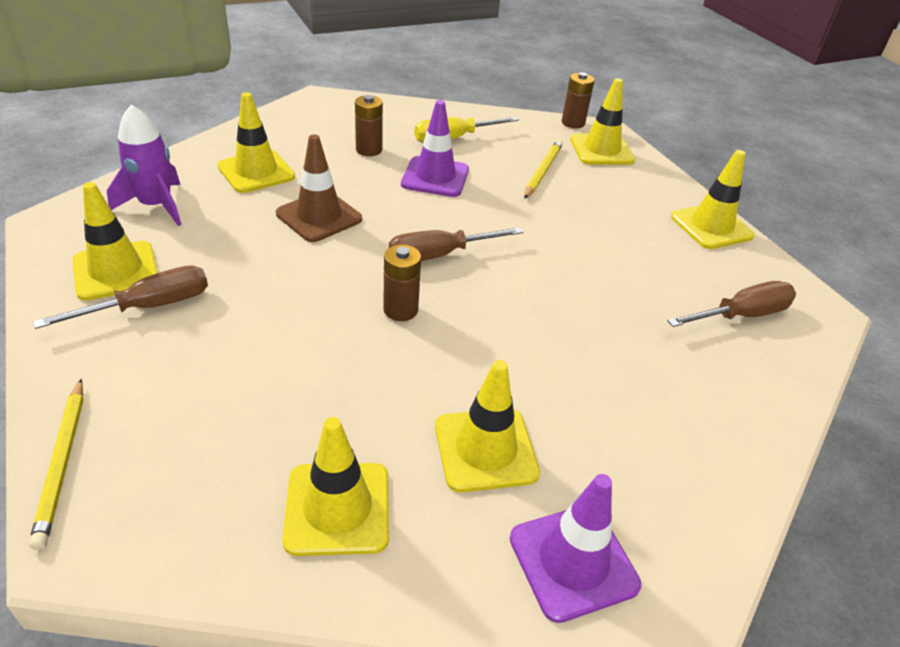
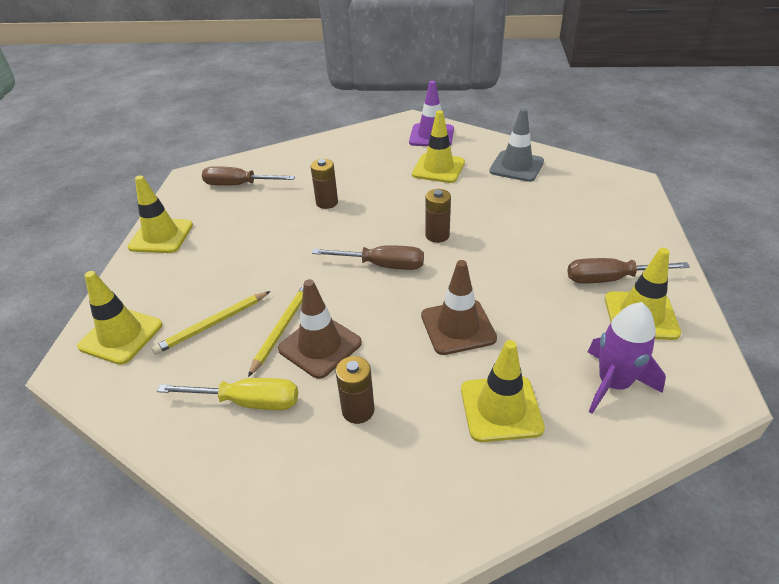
camera: 145 degrees left, 0 degrees up
yellow pencil [29,379,84,550] -> yellow pencil moved to [248,284,304,377]
yellow traffic cone [282,417,389,556] -> grey traffic cone [489,108,544,182]
purple traffic cone [401,100,469,197] -> brown traffic cone [278,279,362,379]
brown battery [562,72,595,128] -> brown battery moved to [311,159,338,209]

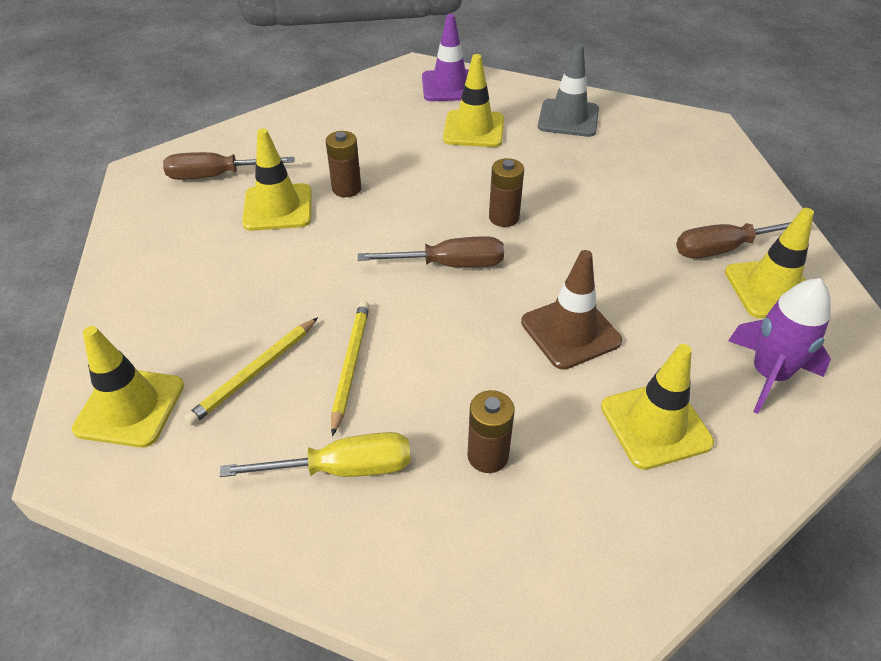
camera: 15 degrees left, 5 degrees up
yellow traffic cone [128,175,193,253] -> yellow traffic cone moved to [242,129,312,231]
brown traffic cone [278,279,362,379] -> none

